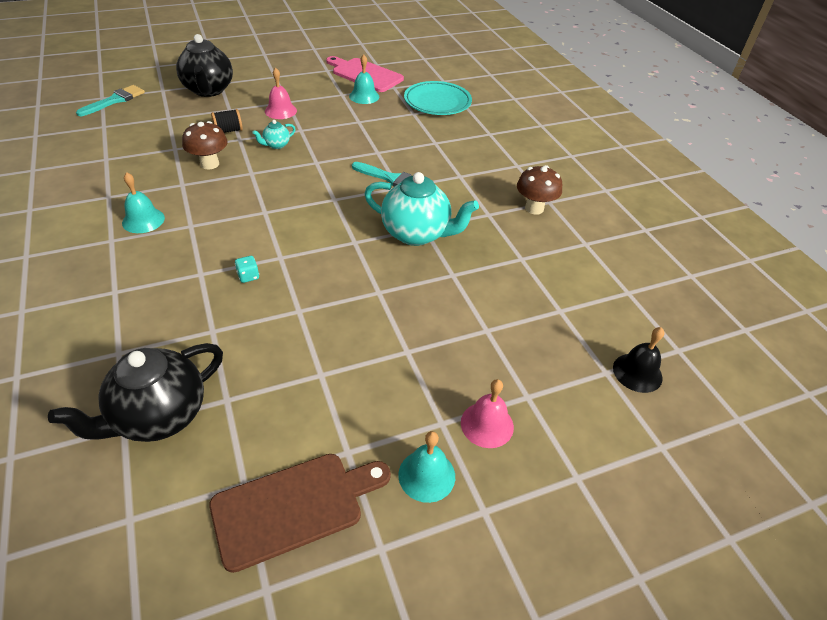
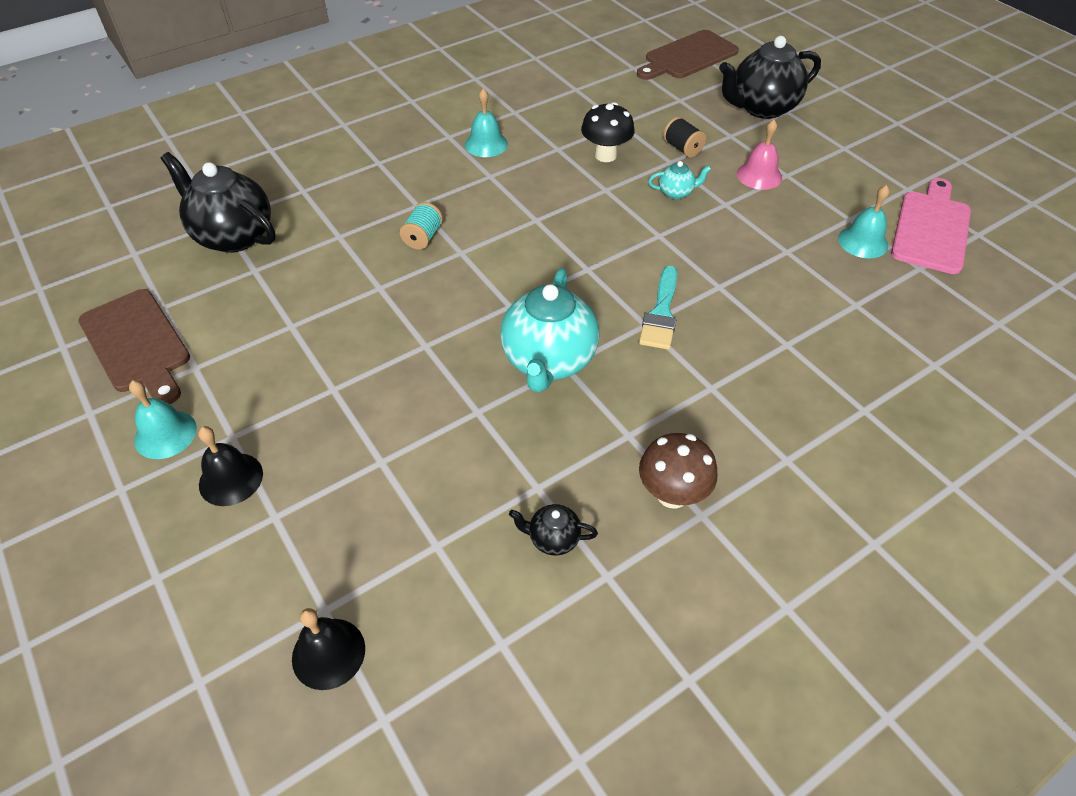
camera: 80 degrees right, 5 degrees up
turquoise brush [76,85,145,116] -> brown cutting board [637,30,739,80]
brown mushroom [182,121,228,169] -> black mushroom [581,102,634,162]
turquoise dice [235,256,259,283] -> turquoise spool [400,202,443,250]
turquoise teapot [252,120,296,149] -> turquoise teapot turned 135 degrees clockwise [648,161,711,199]
turquoise plate [404,81,472,115] -> none
pink bell [461,379,514,448] -> black bell [198,426,263,506]
none -> black teapot [509,504,598,556]

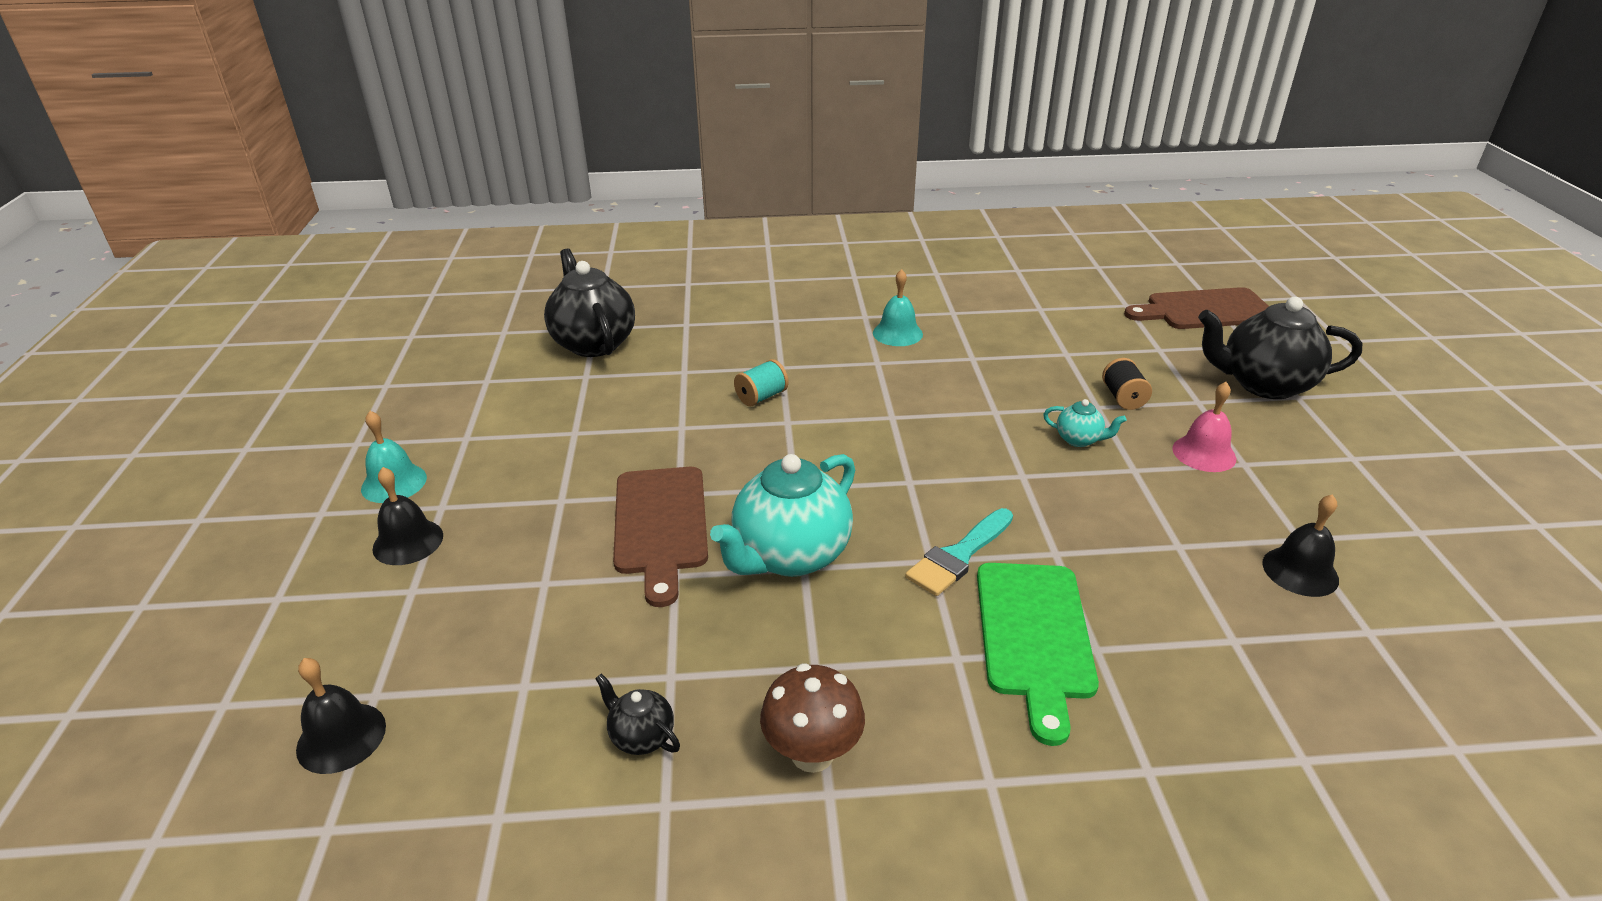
camera: 30 degrees right, 15 degrees down
brown cutting board [78,289,190,404] -> brown cutting board moved to [613,467,708,607]
black mushroom [581,102,634,162] -> none
turquoise bell [838,185,890,258] -> black bell [1262,494,1339,597]
pink cutting board [891,178,971,274] -> none
none -> green cutting board [977,563,1099,746]

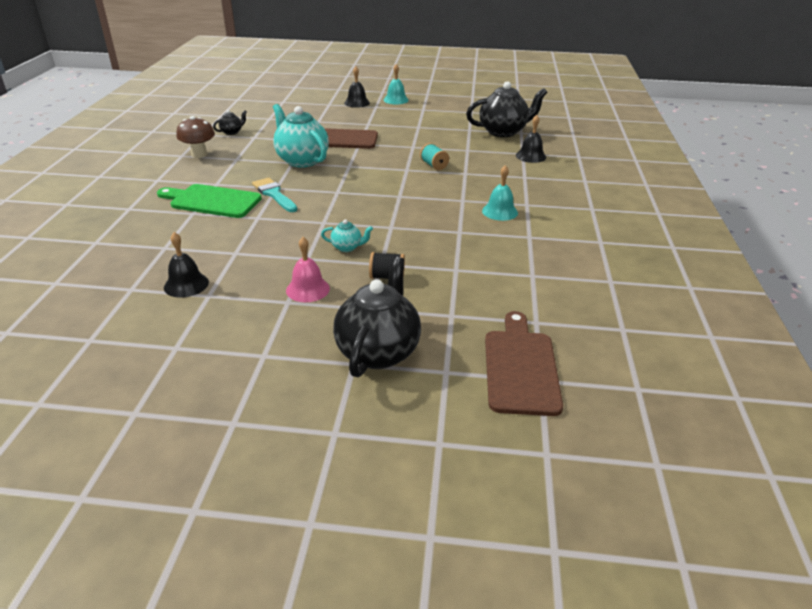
camera: 100 degrees right, 0 degrees up
black bell [296,658,386,774] -> black bell moved to [516,115,546,163]
turquoise teapot [1043,399,1126,447] -> turquoise teapot turned 120 degrees counterclockwise [321,219,373,252]

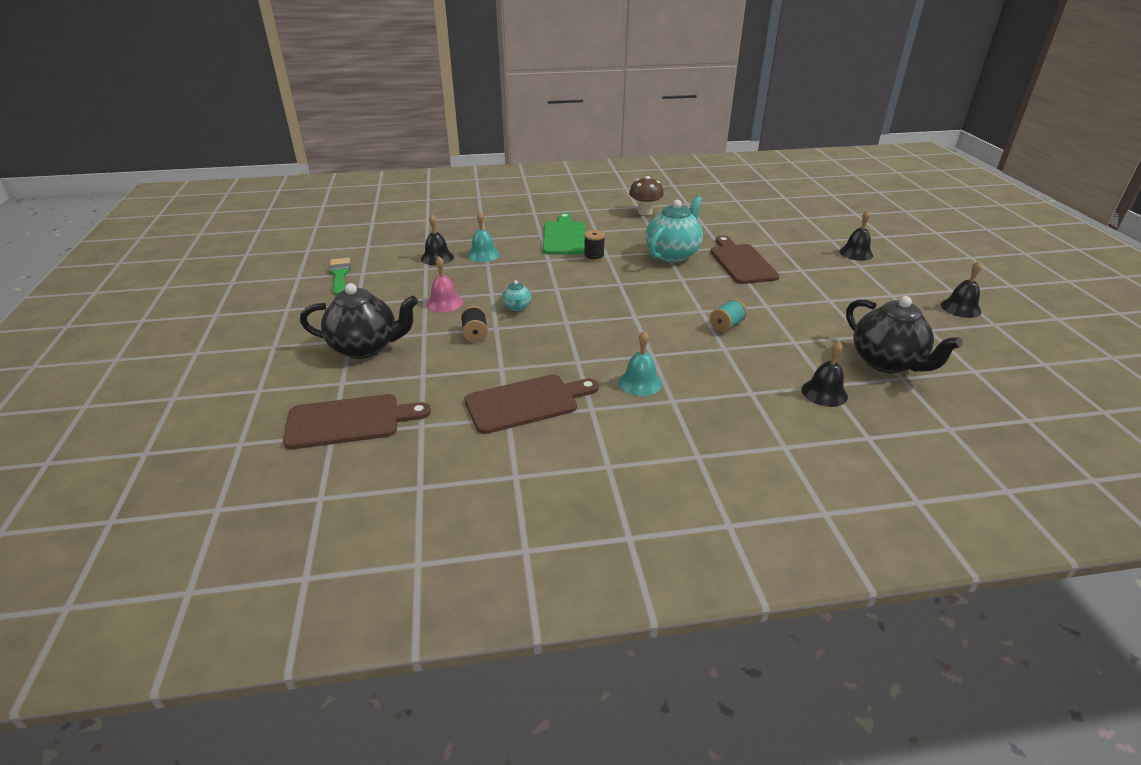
camera: 75 degrees right, 0 degrees up
black teapot [213,110,247,135] -> none
turquoise brush [252,178,297,212] -> black spool [584,230,605,262]
turquoise bell [384,64,409,104] -> turquoise bell moved to [467,212,500,262]
none -> green brush [329,258,351,296]
none -> brown cutting board [465,374,599,434]
none -> black bell [941,261,982,318]

